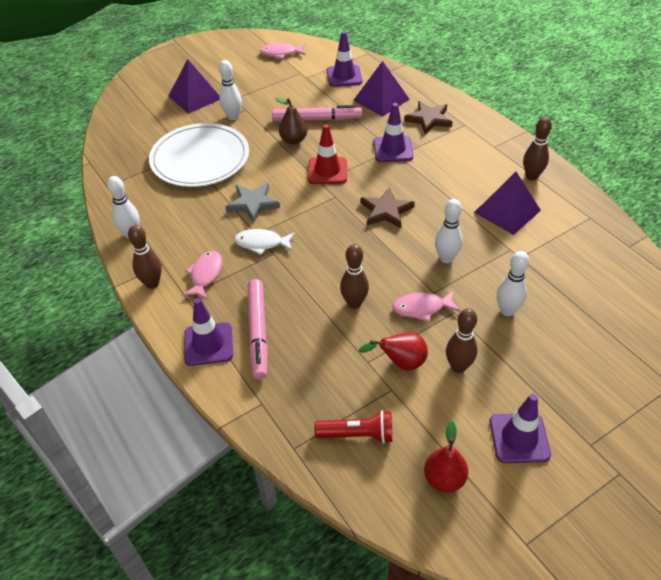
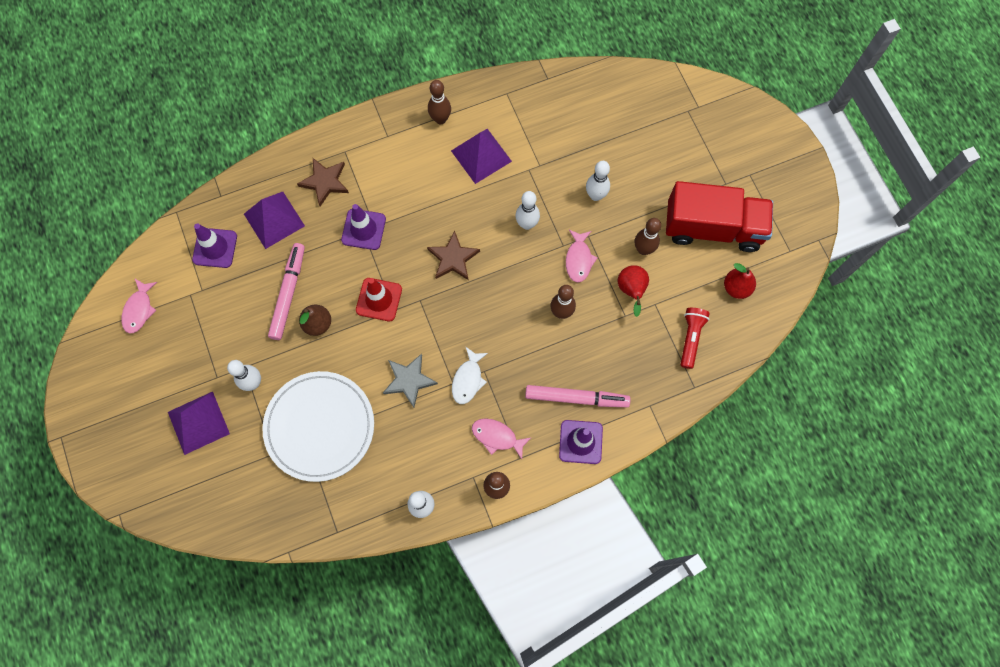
camera: 80 degrees left, 25 degrees up
purple traffic cone [489,394,551,463] -> red truck [666,181,773,252]

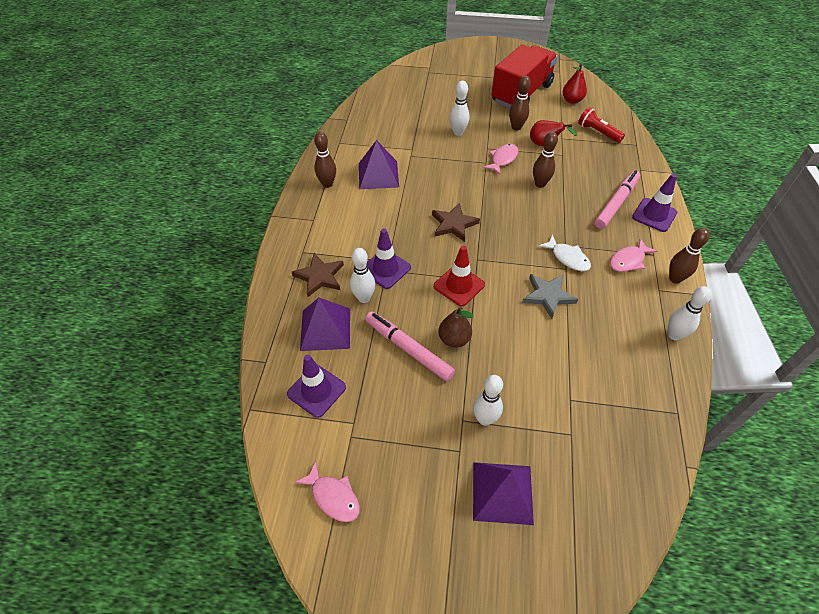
camera: 60 degrees left, 20 degrees down
white plate [262,371,374,482] -> none
white bowling pin [516,191,540,230] -> white bowling pin moved to [350,248,375,303]
pink fish [566,230,598,283] -> pink fish turned 90 degrees counterclockwise [483,144,518,175]

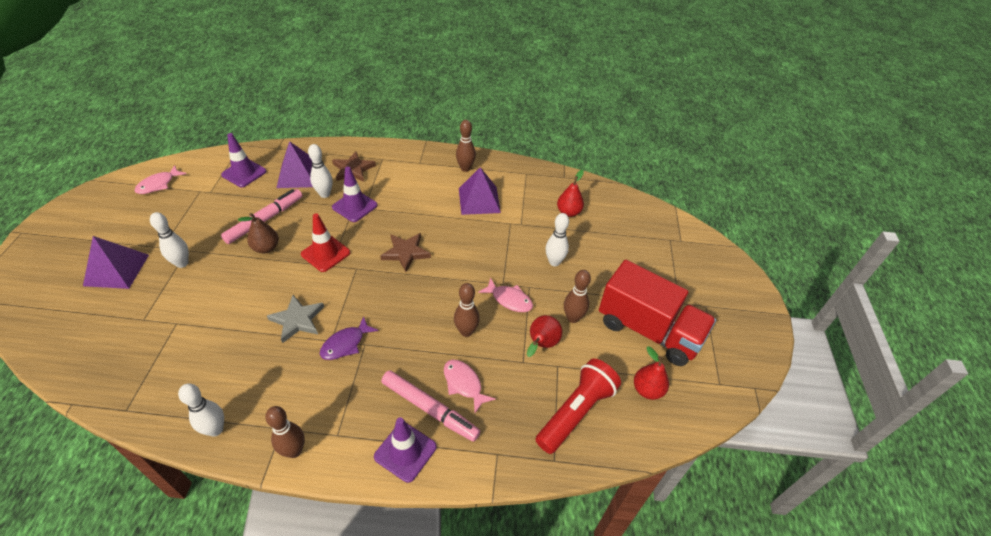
camera: 85 degrees right, 5 degrees down
white fish [539,234,591,271] -> purple fish [320,316,379,360]
red flashlight [578,107,625,143] -> red flashlight [535,359,621,454], size x1.53
pink fish [610,238,658,272] -> pink fish moved to [444,360,496,413]
none -> red pear [557,170,584,217]

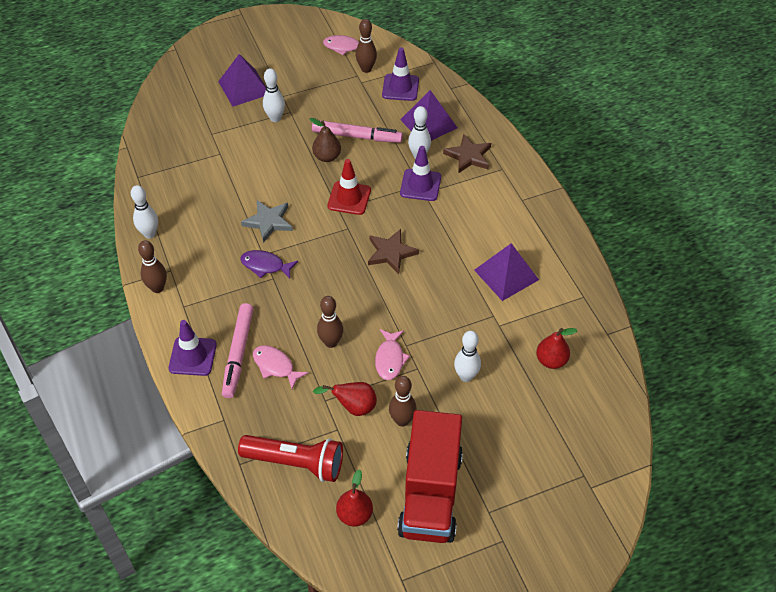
camera: 65 degrees right, 5 degrees up
pink fish [444,360,496,413] -> pink fish turned 75 degrees counterclockwise [253,345,309,389]
brown bowling pin [456,120,476,172] -> brown bowling pin moved to [356,19,377,73]

